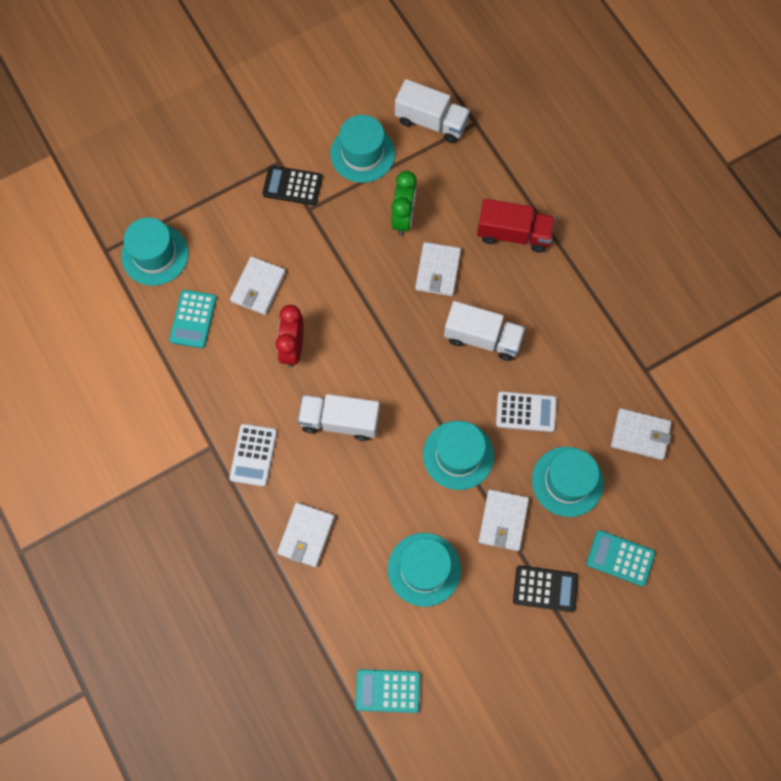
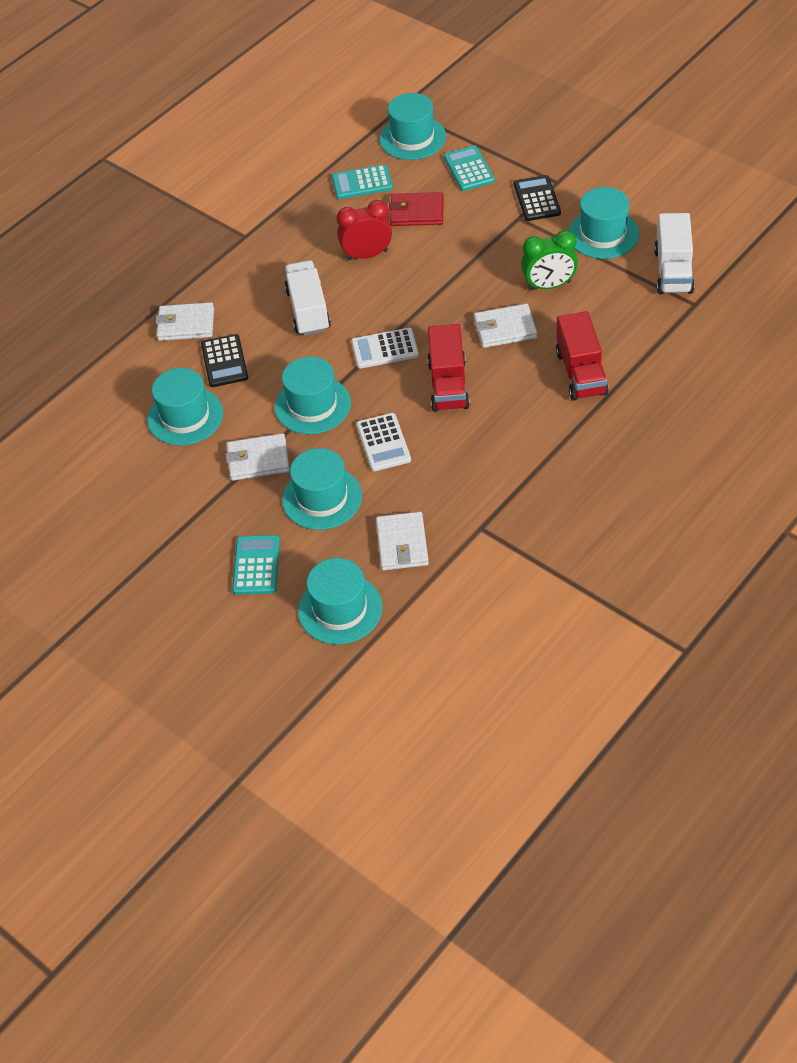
camera: 75 degrees right, 20 degrees down
white calculator [229,424,277,487] -> white calculator moved to [351,328,419,369]
white wallet [230,256,286,315] -> red wallet [389,192,444,226]
turquoise calculator [355,669,420,713] -> turquoise calculator moved to [443,145,495,191]
white truck [444,301,525,361] -> red truck [427,324,470,412]
black calculator [513,565,578,612] -> black calculator moved to [201,334,248,387]
none -> turquoise hat [298,558,382,645]

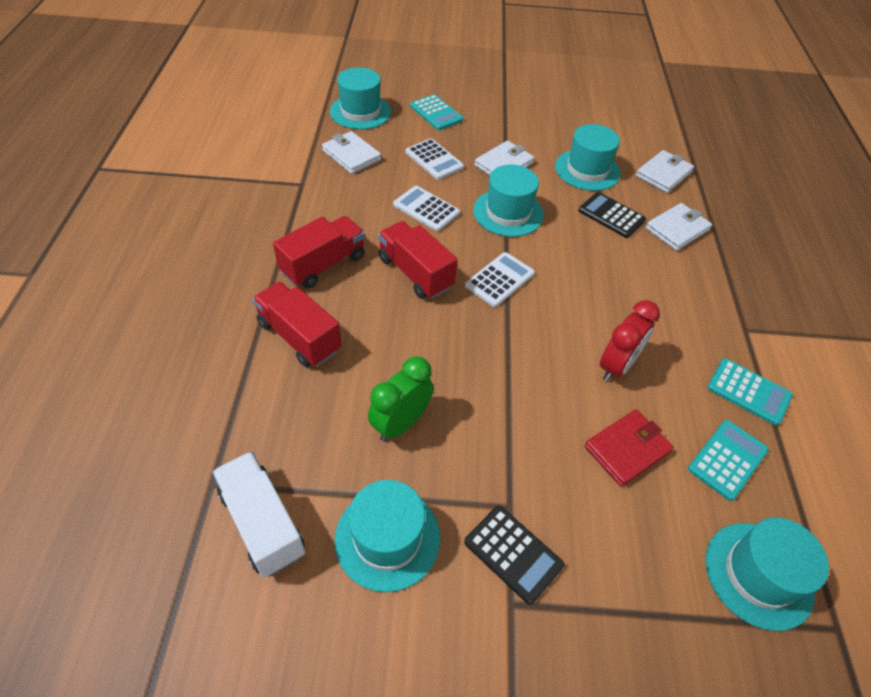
camera: 135 degrees right, 0 degrees up
turquoise hat [282,448,362,530] -> white calculator [406,138,464,180]
white truck [284,260,331,336] -> none
turquoise calculator [443,145,495,191] -> turquoise calculator moved to [707,358,793,426]
white wallet [474,304,537,348] -> white wallet moved to [636,150,694,193]
none -> red truck [273,216,365,288]

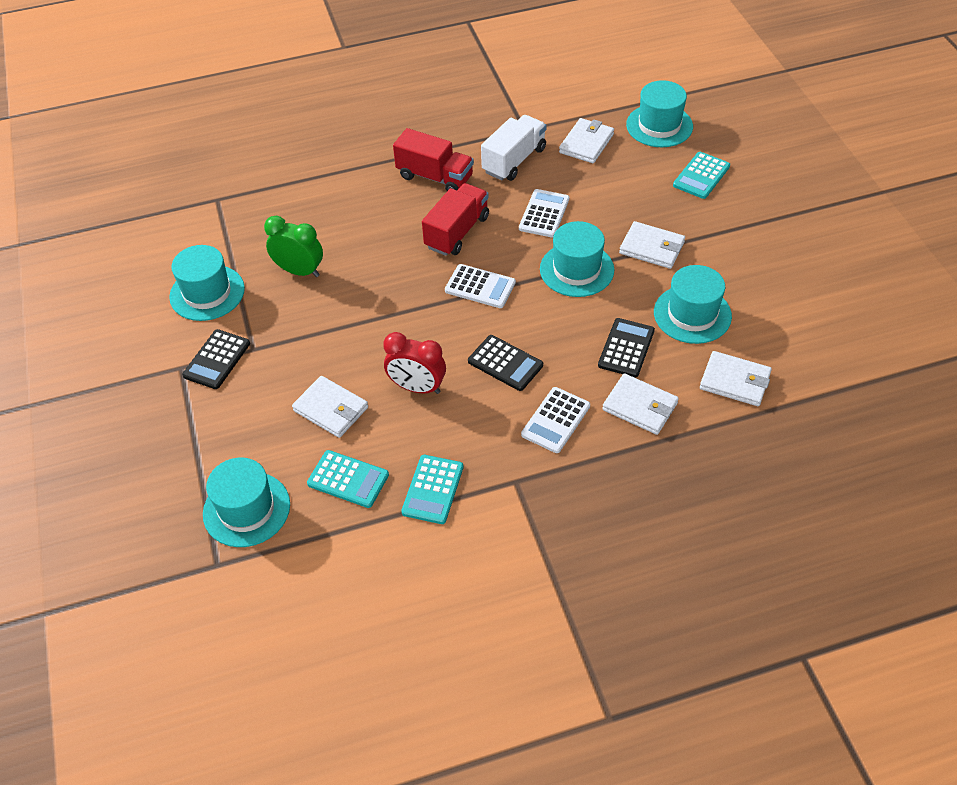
camera: 75 degrees right, 0 degrees up
white truck [212,451,305,578] -> white truck moved to [481,115,546,181]
red truck [252,282,342,367] -> none
white calculator [406,138,464,180] -> white calculator moved to [521,387,590,453]
red wallet [585,409,674,487] -> white wallet [292,376,368,438]
none -> black calculator [468,335,543,391]

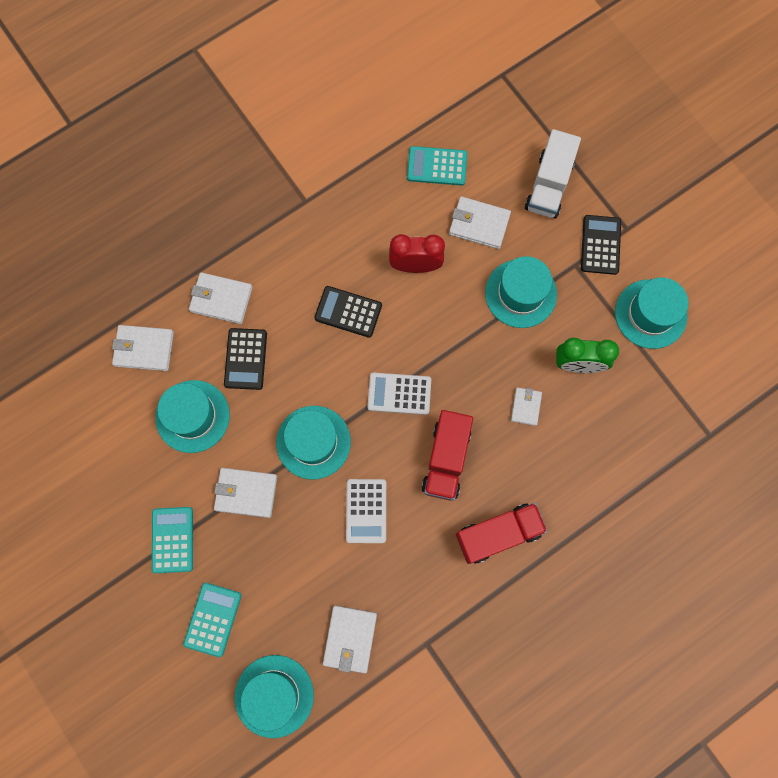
camera: 160 degrees right, 25 degrees up
turquoise hat [203,458,290,547] -> turquoise hat moved to [485,256,557,328]
red truck [393,128,474,191] -> red truck turned 150 degrees clockwise [456,503,547,564]
turquoise calculator [401,455,464,524] -> turquoise calculator moved to [152,507,193,573]
white truck [481,115,546,181] -> white truck moved to [525,129,581,218]
white calculator [521,387,590,453] -> none
none -> white wallet [511,387,542,426]

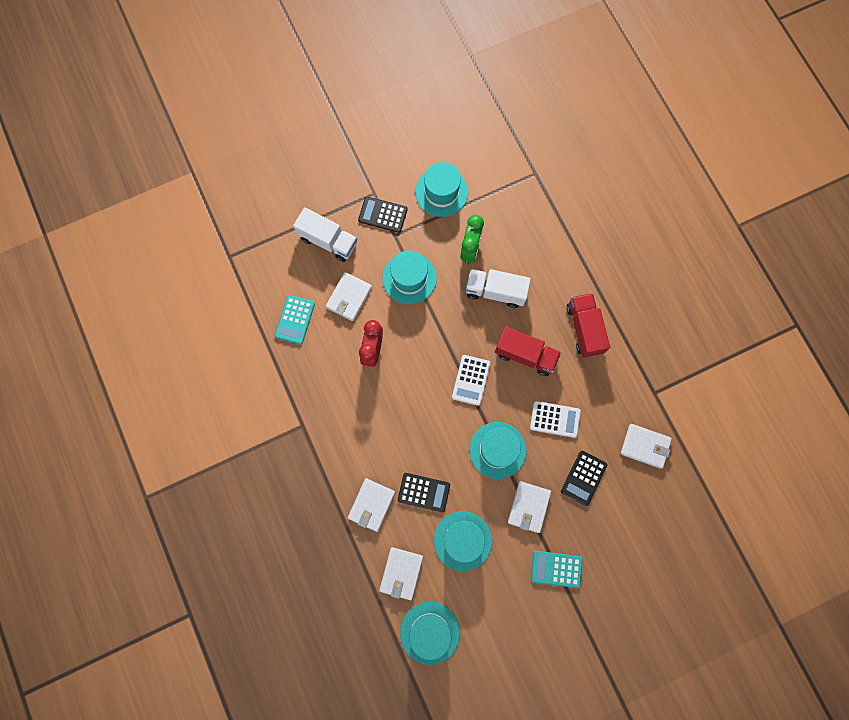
camera: 80 degrees left, 0 degrees up
turquoise calculator [183,583,241,657] -> none
turquoise hat [234,655,314,738] -> turquoise hat moved to [400,602,460,665]
black calculator [314,286,382,338] -> black calculator moved to [561,451,607,506]
white wallet [511,387,542,426] -> white truck [466,269,531,308]

